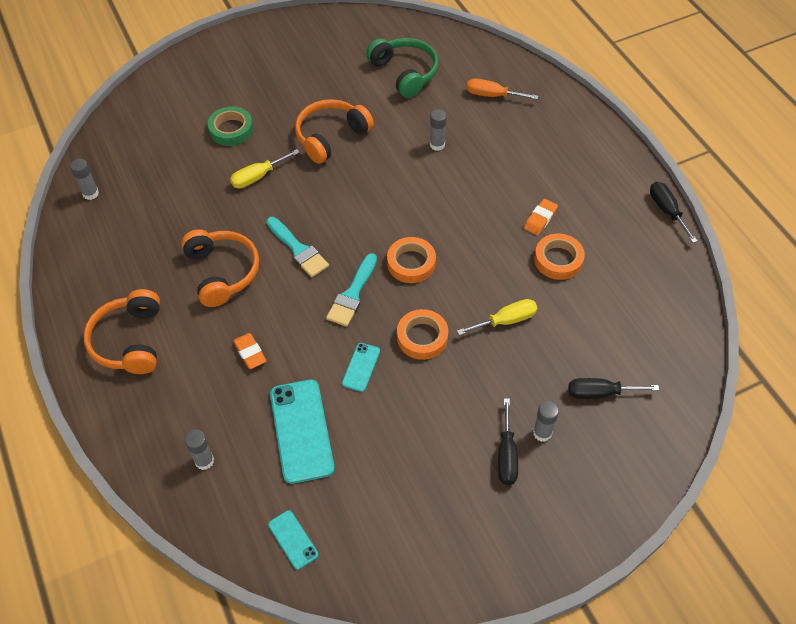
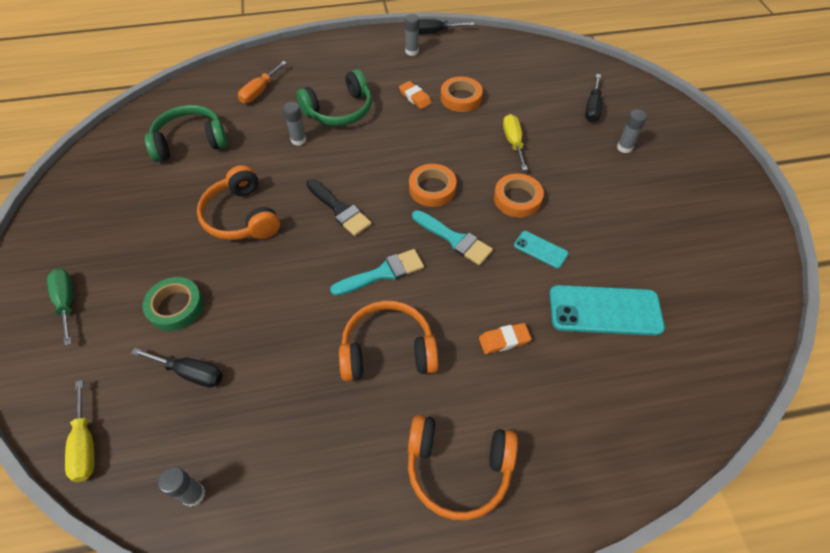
camera: 75 degrees left, 0 degrees up
grey glue stick [185,430,214,470] -> grey glue stick moved to [405,14,419,56]
yellow screwdriver [230,149,300,188] -> yellow screwdriver moved to [65,380,94,482]
turquoise phone [268,510,318,570] -> none
black screwdriver [498,398,518,485] -> black screwdriver moved to [131,348,223,388]
none -> green screwdriver [47,268,73,346]
none -> green headphones [296,69,372,126]
none -> black brush [306,179,372,236]

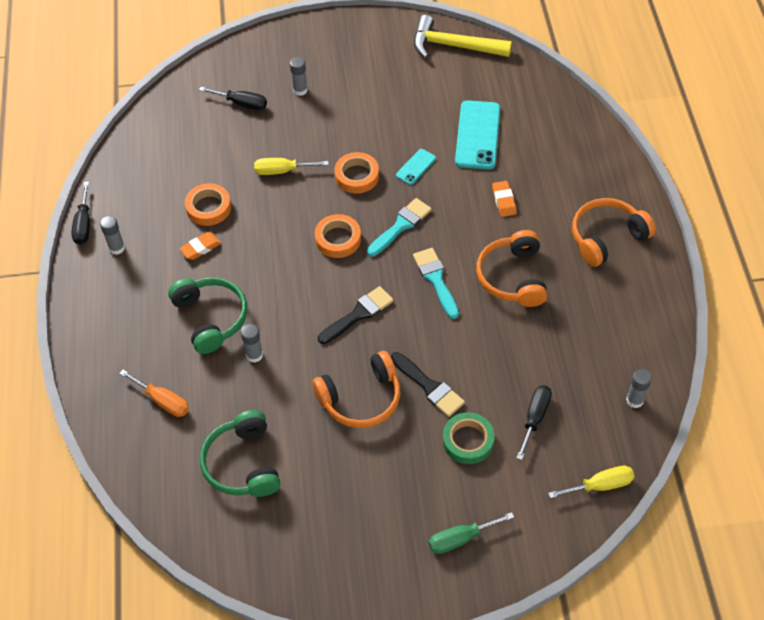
camera: 85 degrees left, 0 degrees up
orange headphones [408,415,518,521] -> orange headphones turned 135 degrees counterclockwise [572,198,656,267]
none -> black brush [391,352,465,417]
none -> yellow hammer [414,15,512,58]

